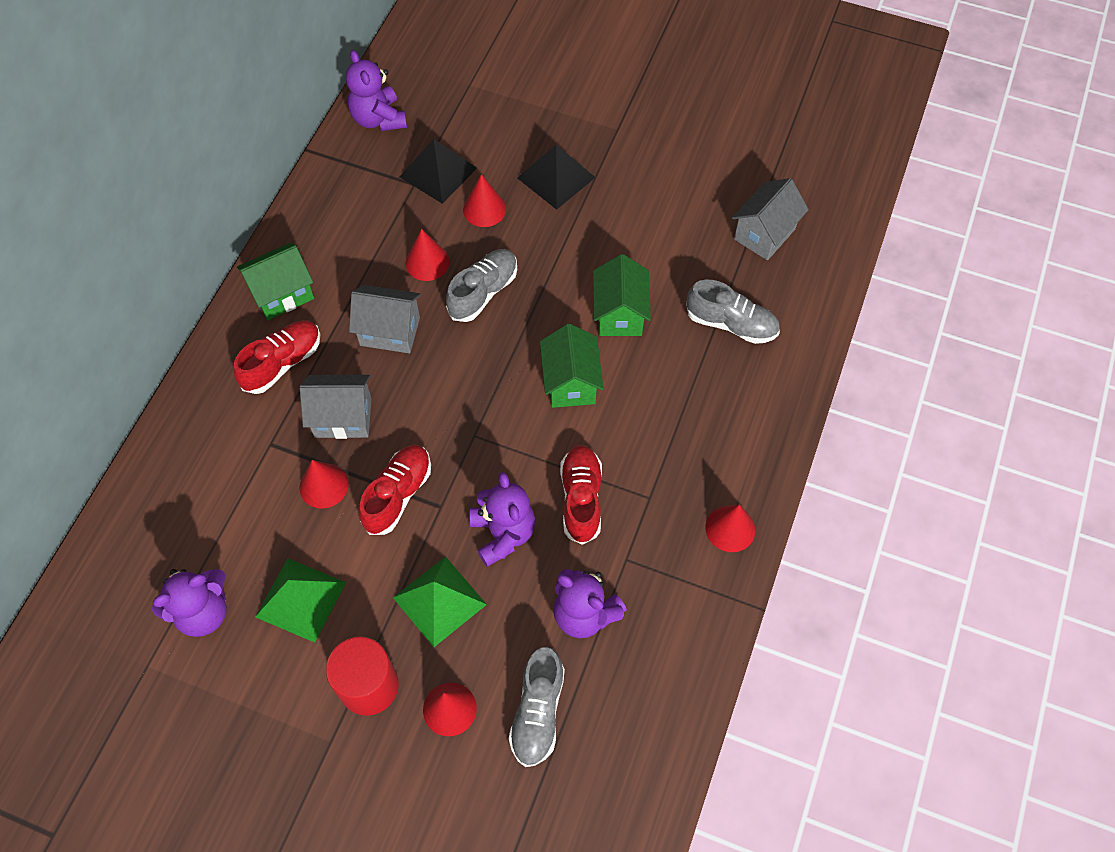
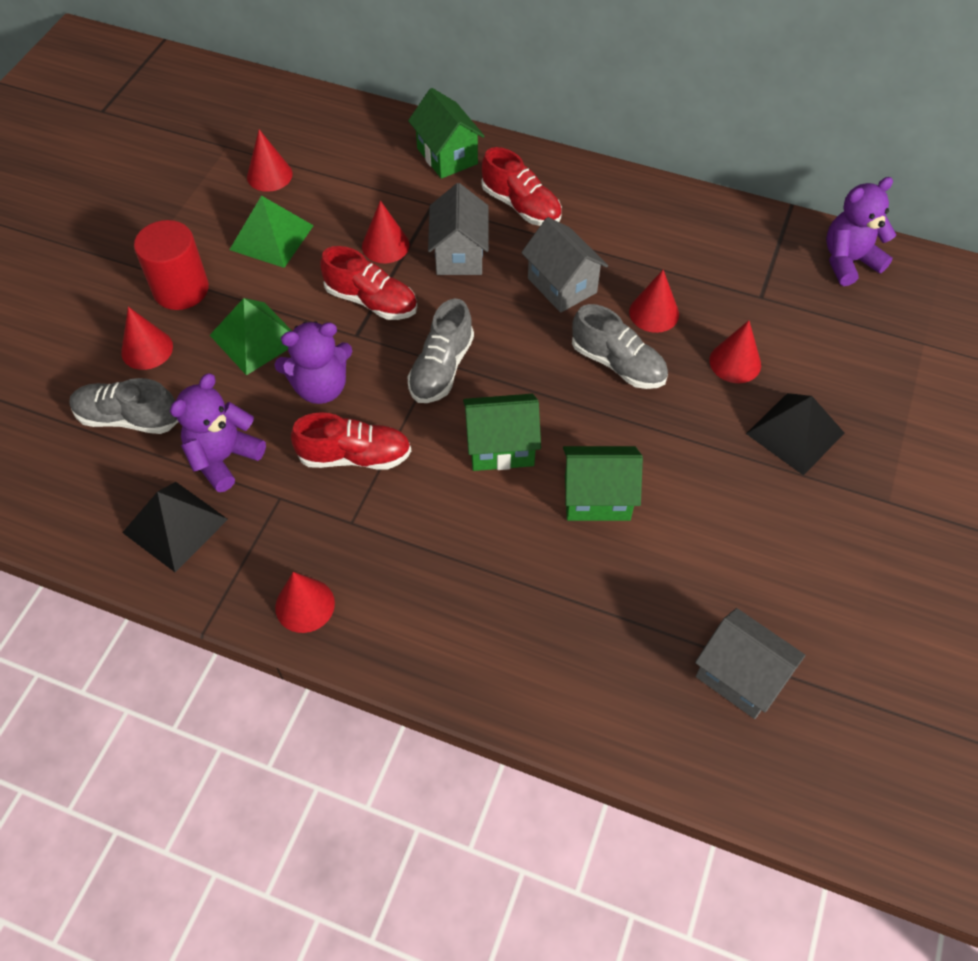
camera: 90 degrees right, 5 degrees down
purple teddy bear [152,569,227,637] -> red cone [247,129,293,192]
green house [237,243,314,320] -> green house moved to [408,88,485,179]
grey house [349,285,421,353] -> grey house turned 45 degrees counterclockwise [521,217,608,313]
black pyramid [400,139,477,204] -> black pyramid moved to [122,482,228,572]
grey shoe [686,280,780,344] -> grey shoe moved to [407,299,474,403]

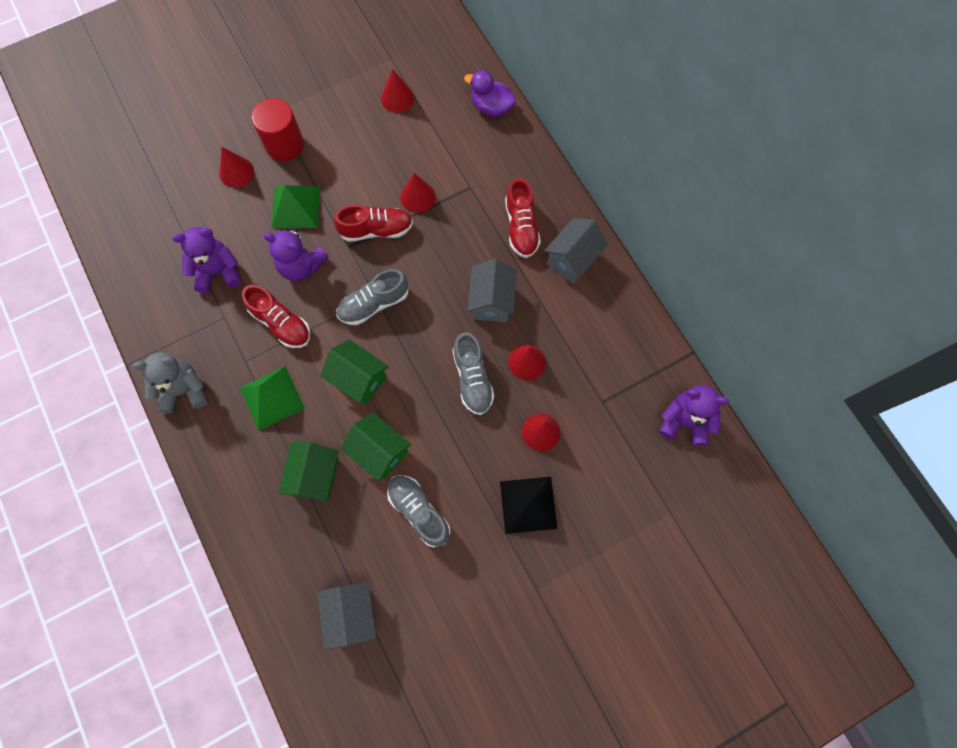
camera: 40 degrees right, 15 degrees up
grey shoe [69,378,178,434] -> grey shoe moved to [387,475,451,547]
black pyramid [122,482,228,572] -> none
green pyramid [229,195,314,268] -> green pyramid moved to [240,366,305,431]
red cone [275,572,335,633] -> grey teddy bear [133,352,207,413]
red shoe [320,246,417,320] -> red shoe turned 75 degrees counterclockwise [334,205,413,242]
green house [408,88,485,179] -> green house moved to [278,442,339,502]
grey house [428,183,489,275] -> grey house moved to [544,218,608,284]
none -> purple duck [464,70,516,117]

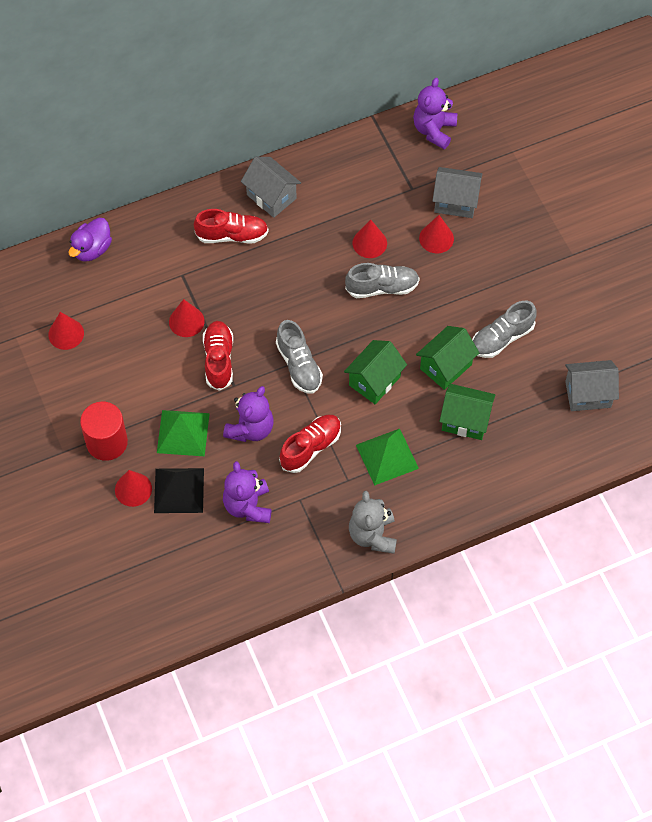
camera: 85 degrees left, 10 degrees down
grey house [467,259,517,322] -> grey house moved to [432,167,482,218]
black pyramid [500,477,558,534] -> black pyramid moved to [154,468,204,513]

